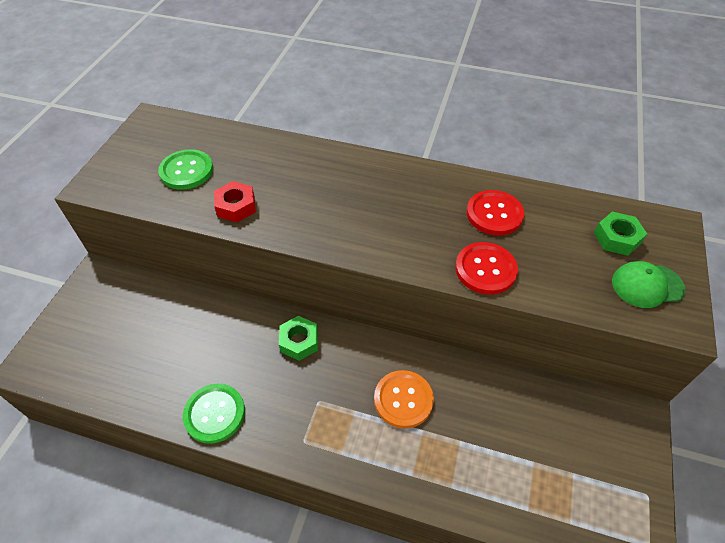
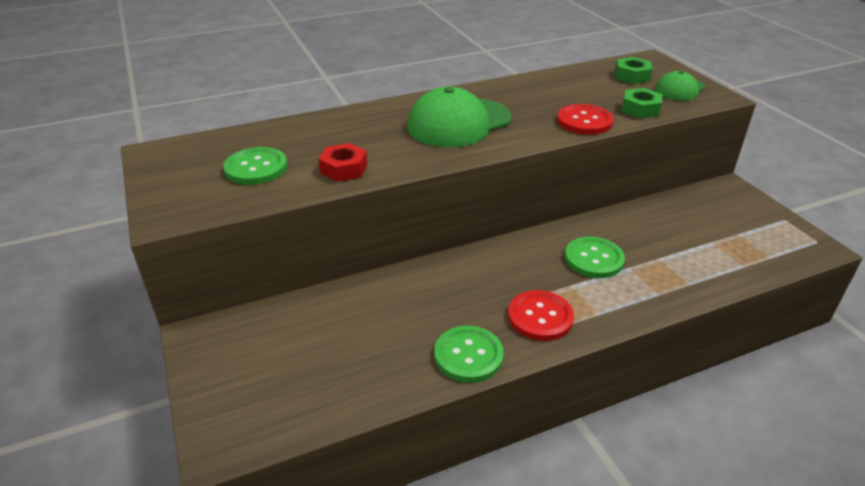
camera: 40 degrees left, 15 degrees down
green nut [279,316,318,361] -> green nut moved to [621,88,662,119]
orange button [374,370,434,429] -> green button [565,237,625,278]
red button [466,190,524,235] -> red button moved to [508,290,574,341]
none -> green cap [407,87,512,147]

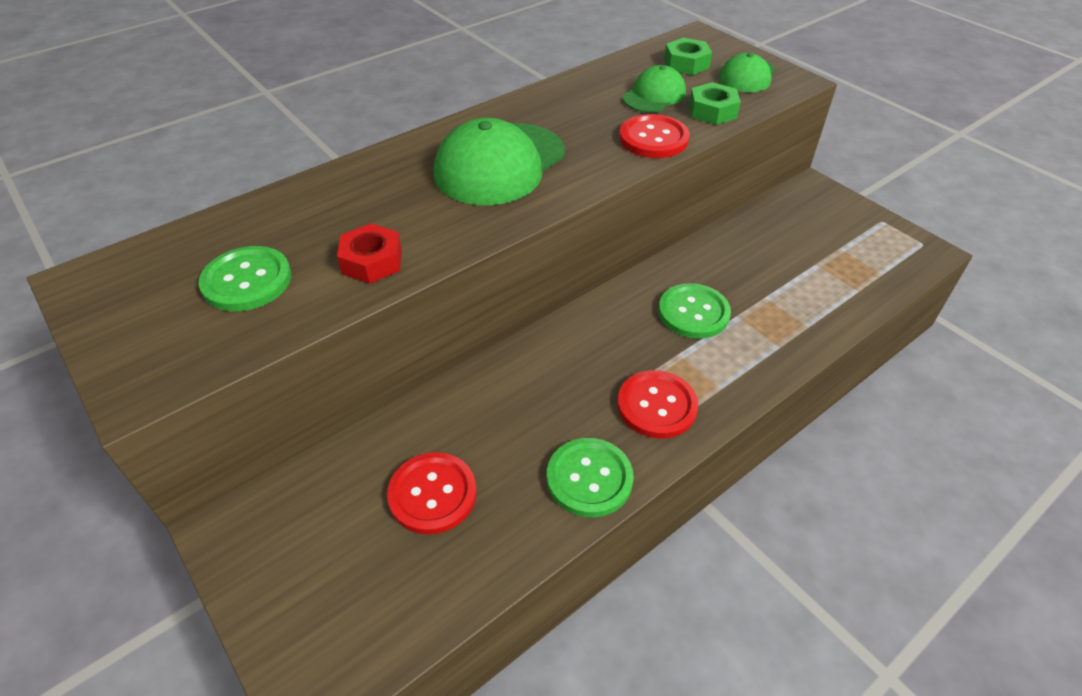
camera: 15 degrees left, 10 degrees up
none -> red button [387,452,477,535]
none -> green cap [623,65,686,112]

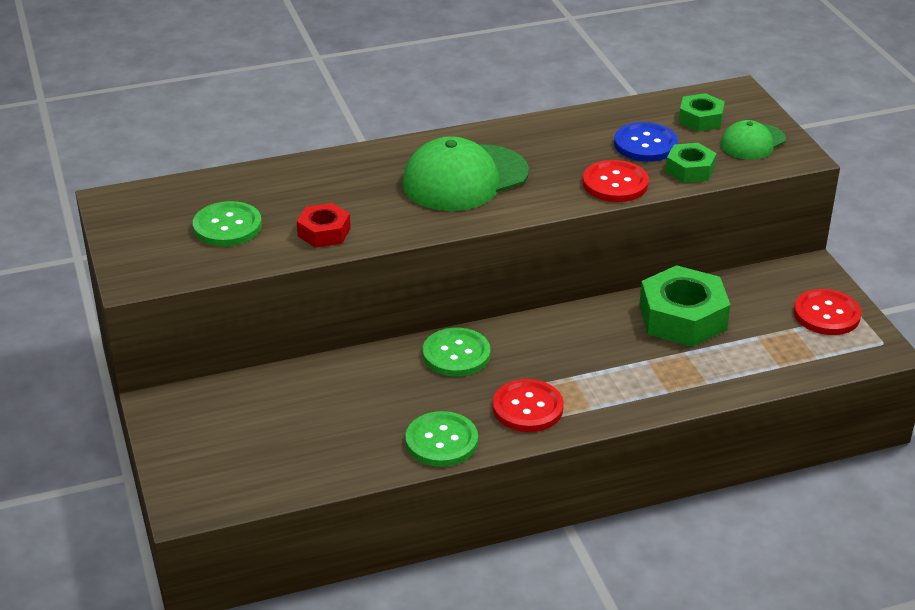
camera: 20 degrees right, 10 degrees down
red button [387,452,477,535] -> red button moved to [794,289,861,335]
green cap [623,65,686,112] -> blue button [614,122,678,162]
green button [658,283,731,339] -> green button moved to [423,328,490,377]
none -> green nut [639,265,731,347]

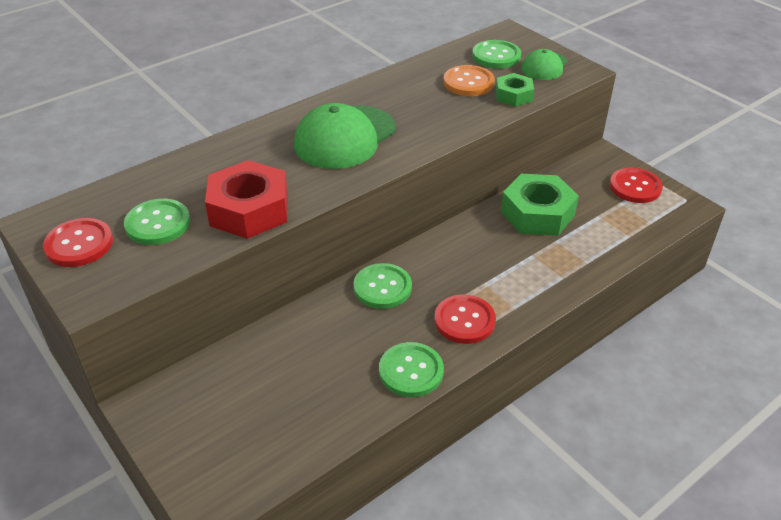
camera: 20 degrees left, 5 degrees up
red nut [297,203,351,248] -> red nut [205,160,288,239], size x1.79
red button [583,160,649,202] -> red button moved to [43,218,113,267]
blue button [614,122,678,162] -> orange button [443,65,495,96]
green nut [679,93,725,132] -> green button [472,40,521,69]

